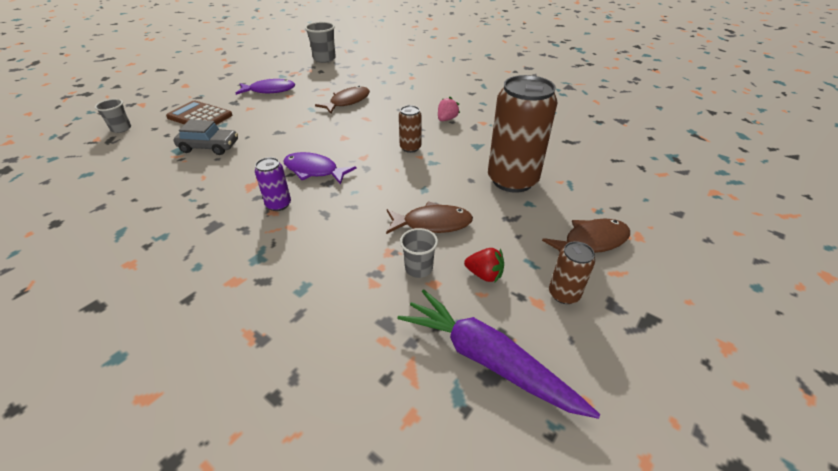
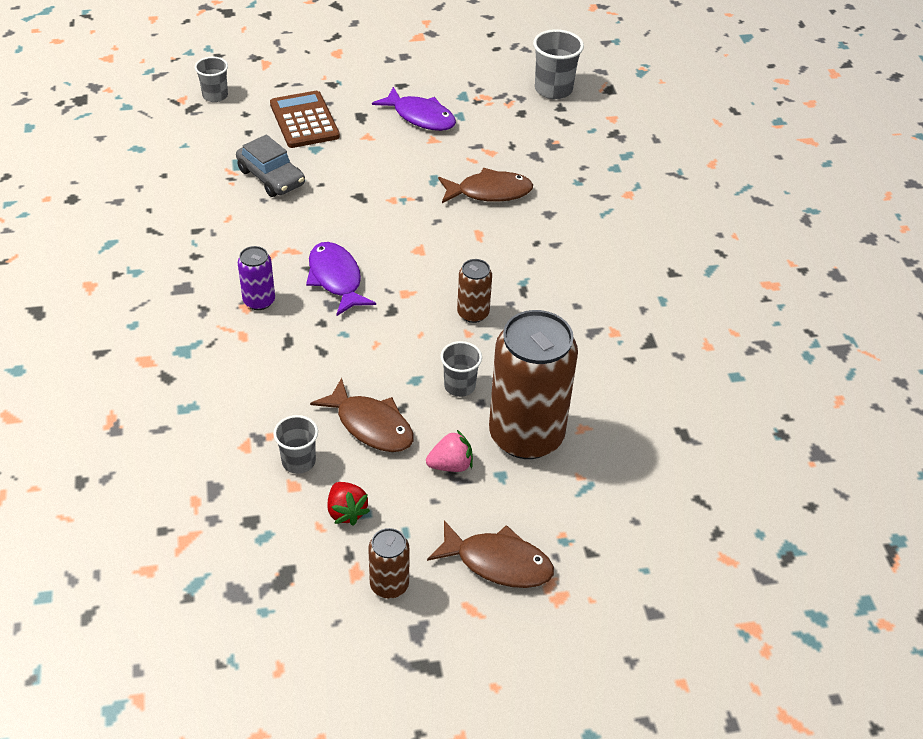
camera: 40 degrees right, 5 degrees up
purple carrot [398,290,600,419] -> none
pink strawberry [438,97,460,121] -> pink strawberry moved to [426,430,473,472]
none -> grey cup [440,341,482,397]

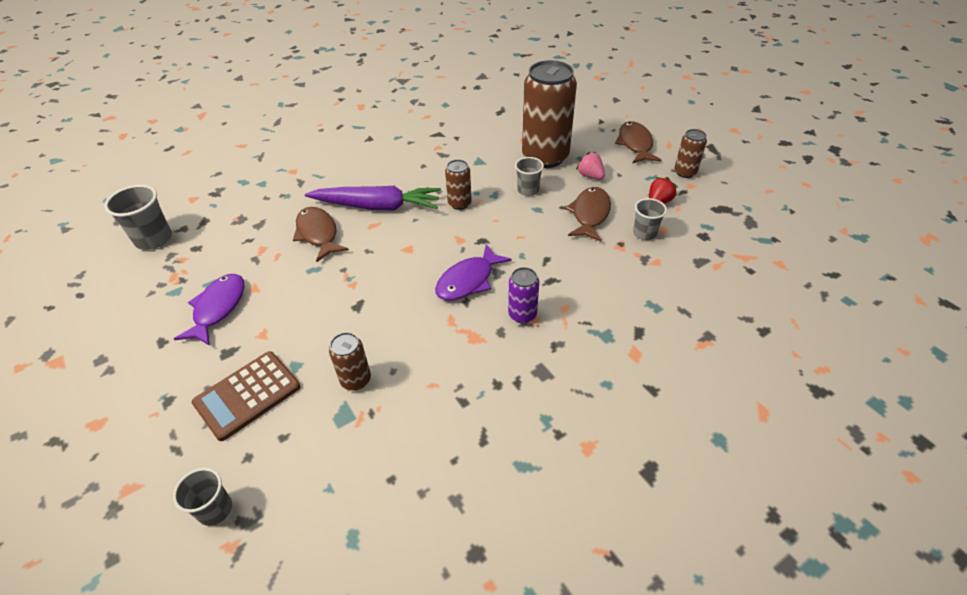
camera: 110 degrees left, 0 degrees up
grey car [236,134,305,197] -> brown can [329,332,371,391]
none -> purple carrot [305,186,441,210]

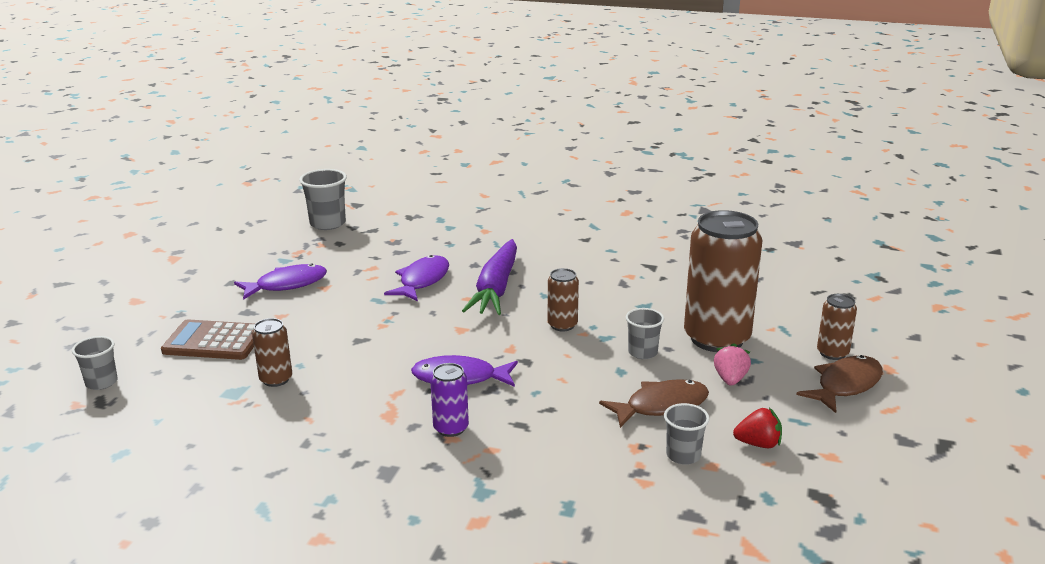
camera: 50 degrees right, 20 degrees down
brown fish [293,207,349,262] -> purple fish [384,255,449,301]
purple carrot [305,186,441,210] -> purple carrot turned 45 degrees clockwise [462,239,517,315]
brown can [674,129,707,178] -> brown can moved to [817,294,857,360]

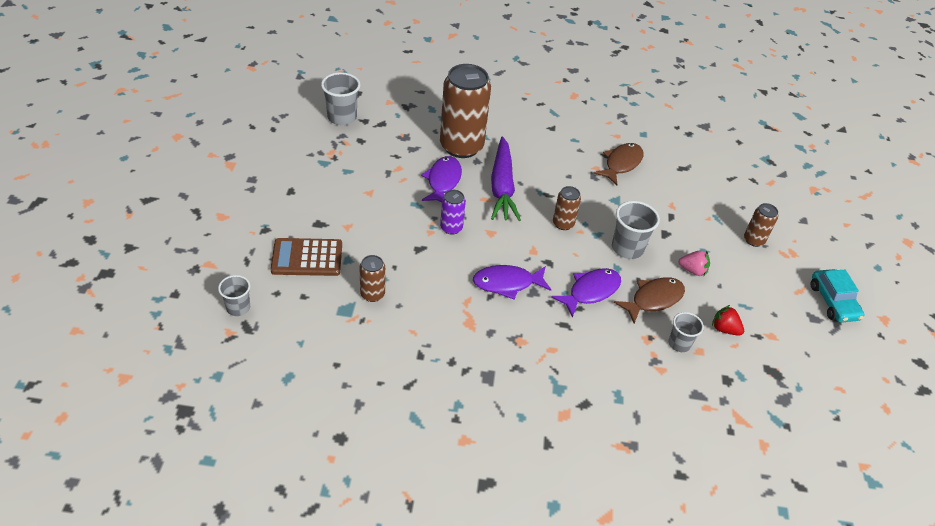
camera: 15 degrees left, 20 degrees up
purple fish [234,264,327,300] -> purple fish moved to [551,268,621,318]
purple can [430,363,469,437] -> purple can moved to [440,190,466,235]
grey cup [626,308,664,359] -> grey cup [612,201,660,259], size x1.55
brown can [684,210,763,352] -> brown can moved to [440,64,491,158]
pink strawberry [714,343,751,386] -> pink strawberry turned 105 degrees clockwise [678,250,710,276]
red strawberry [733,408,782,448] -> red strawberry turned 135 degrees counterclockwise [712,305,744,336]
brown fish [796,355,883,413] -> brown fish moved to [593,143,644,185]
none -> turquoise car [810,269,865,322]

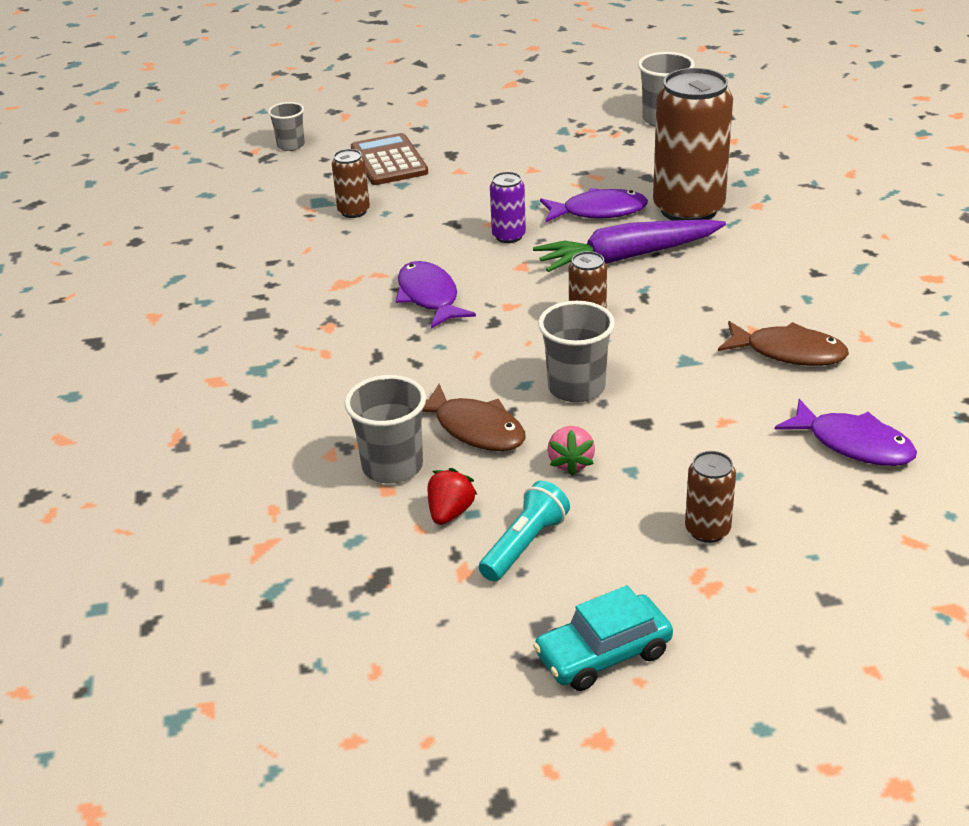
camera: 80 degrees right, 10 degrees down
purple fish [551,268,621,318] -> purple fish moved to [774,399,917,466]
grey cup [669,312,704,352] -> grey cup [344,375,426,484], size x1.55
none -> turquoise flashlight [479,480,570,581]

